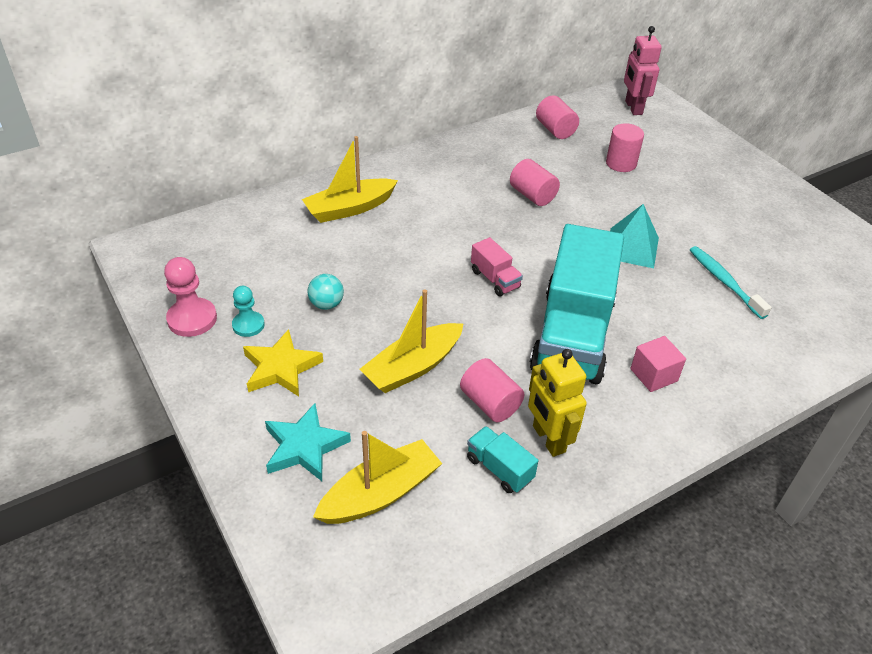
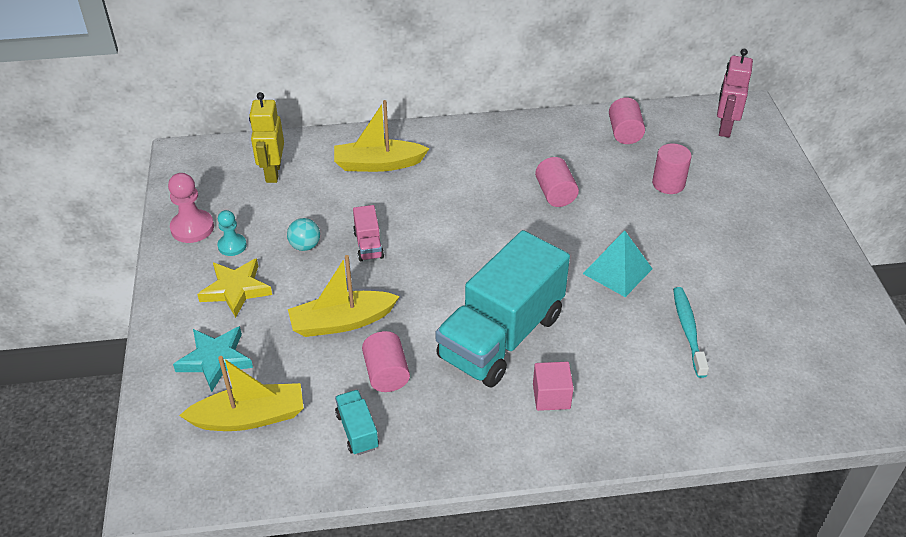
camera: 25 degrees right, 0 degrees up
pink truck [471,237,523,296] -> pink truck moved to [353,205,384,261]
yellow robot [528,349,587,457] -> yellow robot moved to [249,92,284,183]

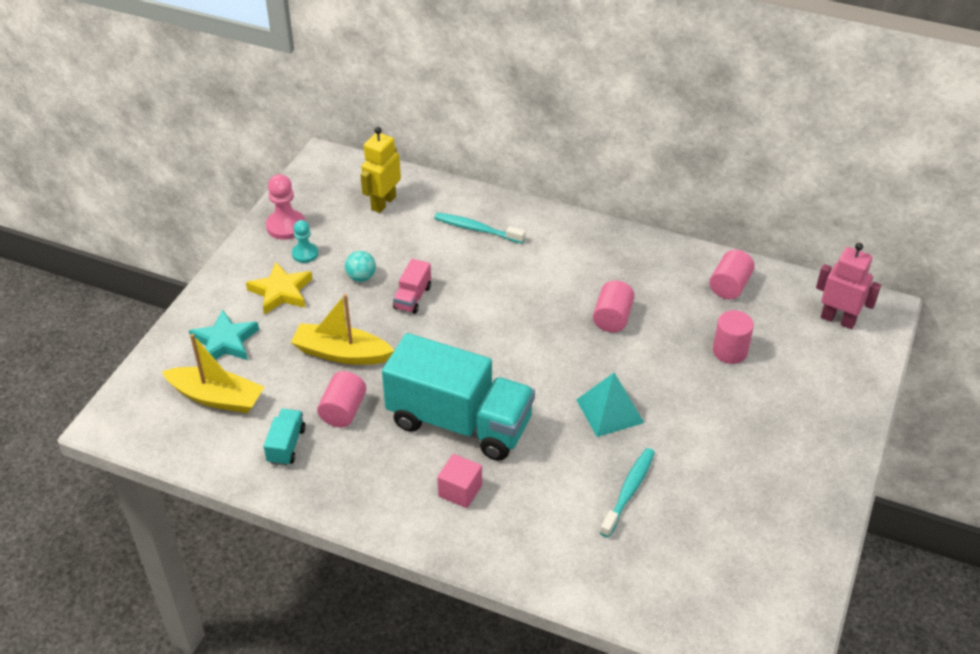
camera: 30 degrees right, 0 degrees up
yellow boat [334,100,429,172] -> turquoise toothbrush [434,213,525,244]
turquoise truck [435,230,570,388] -> turquoise truck turned 135 degrees counterclockwise [382,333,535,461]
pink robot [717,49,753,137] -> pink robot turned 75 degrees clockwise [816,243,881,329]

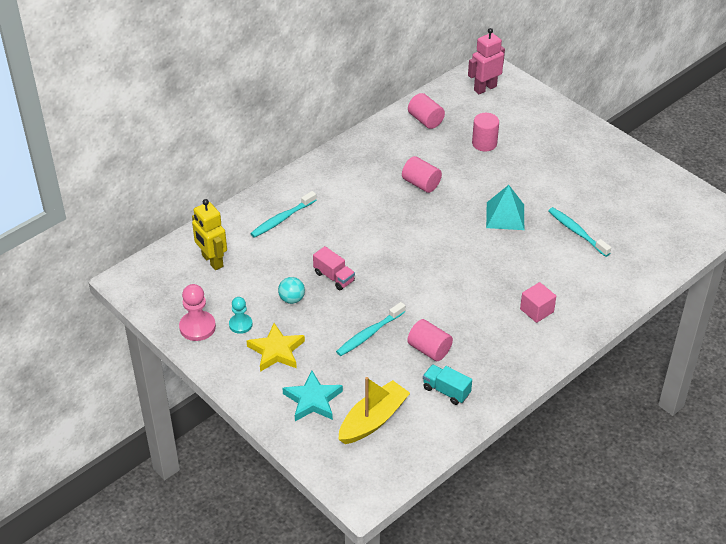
camera: 65 degrees left, 0 degrees up
yellow boat [291,294,394,365] -> turquoise toothbrush [336,302,405,356]
turquoise truck [382,333,535,461] -> none

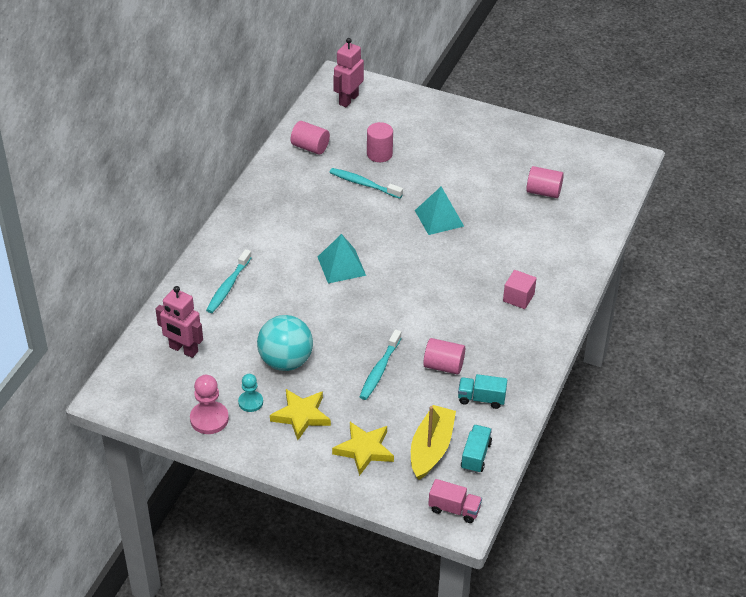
camera: 25 degrees left, 0 degrees up
yellow robot [192,199,227,270] -> pink robot [156,286,203,358]
turquoise ball [278,277,305,304] -> turquoise ball [257,315,313,371], size x1.98
turquoise star [282,371,343,421] -> yellow star [332,422,394,476]
pink truck [313,246,355,290] -> pink truck moved to [428,479,482,523]
pink cylinder [402,156,442,193] -> pink cylinder moved to [526,166,564,198]
turquoise toothbrush [548,207,611,257] -> turquoise toothbrush moved to [329,168,403,199]
none -> turquoise pyramid [318,234,366,284]
none -> turquoise truck [461,425,492,473]

